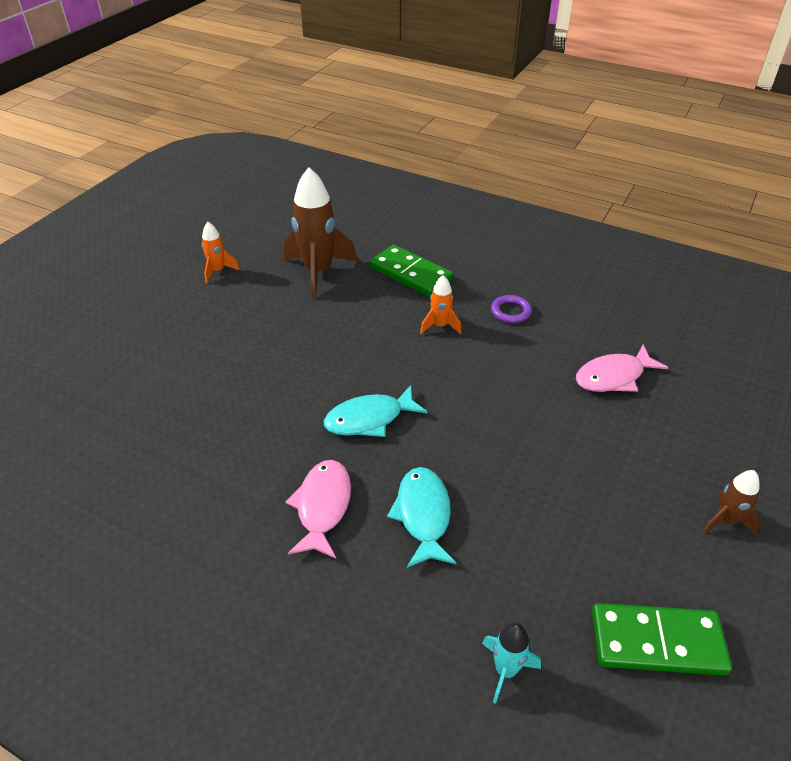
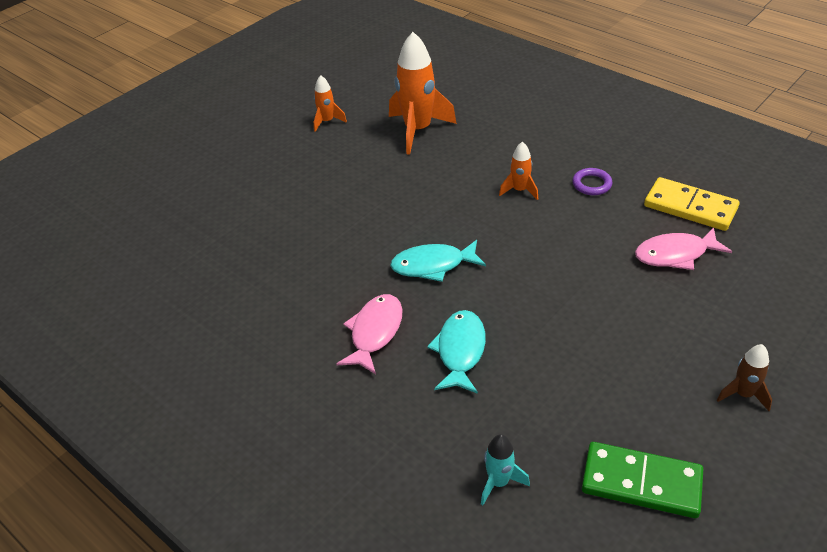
camera: 15 degrees right, 0 degrees up
brown rocket [284,167,357,299] -> orange rocket [389,32,457,155]
green domino [370,245,453,297] -> none
none -> yellow domino [644,177,740,231]

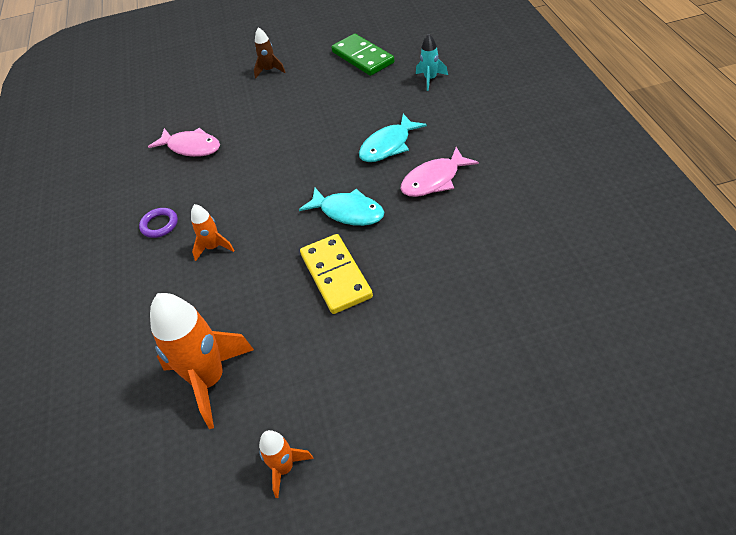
camera: 140 degrees left, 5 degrees up
yellow domino [644,177,740,231] -> yellow domino moved to [300,234,373,314]

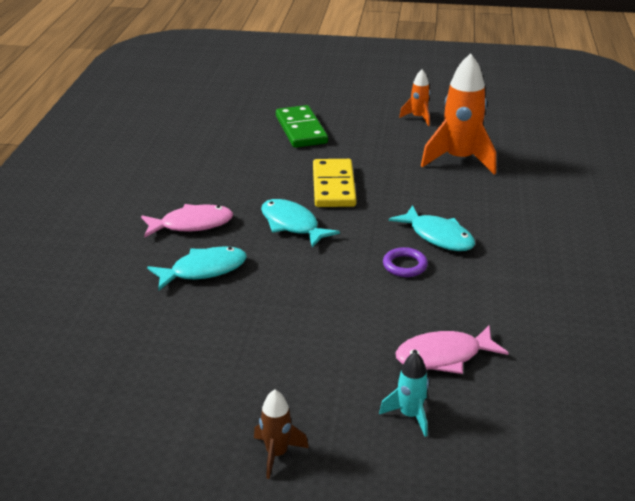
camera: 165 degrees left, 15 degrees down
purple ring [139,208,178,238] -> purple ring moved to [383,247,428,277]
pink fish [148,128,220,157] -> pink fish turned 60 degrees counterclockwise [395,325,509,374]
orange rocket [191,204,235,261] -> turquoise fish [389,205,475,251]
green domino [331,34,394,76] -> green domino moved to [276,105,328,148]
turquoise rocket [416,34,448,91] -> turquoise rocket moved to [379,352,429,437]

